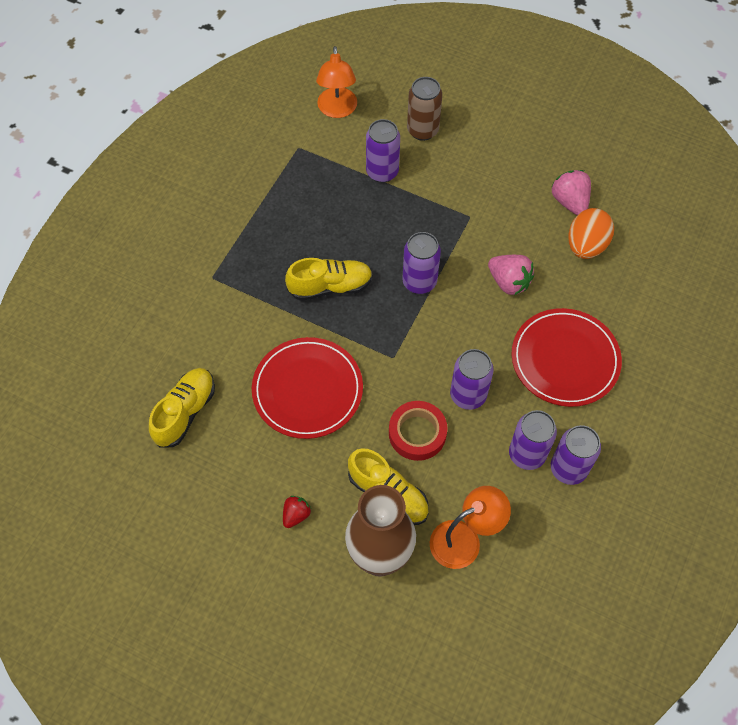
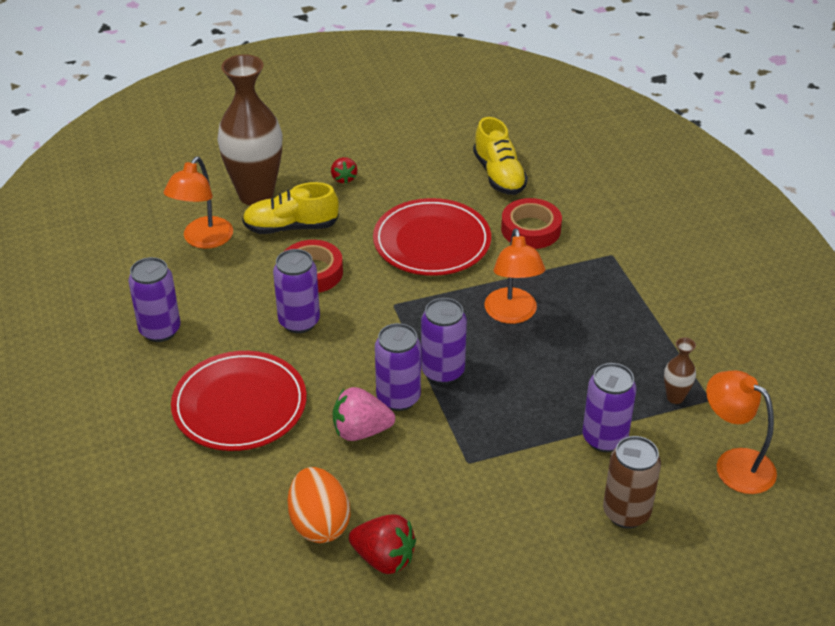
camera: 135 degrees right, 20 degrees down
yellow shoe [285,258,373,301] -> orange lamp [484,228,545,324]
purple can [509,410,557,470] -> purple can moved to [375,323,421,411]
pink strawberry [551,170,591,215] -> red strawberry [349,514,416,574]
none -> red tape [501,198,562,249]
none -> brown vase [664,338,696,404]

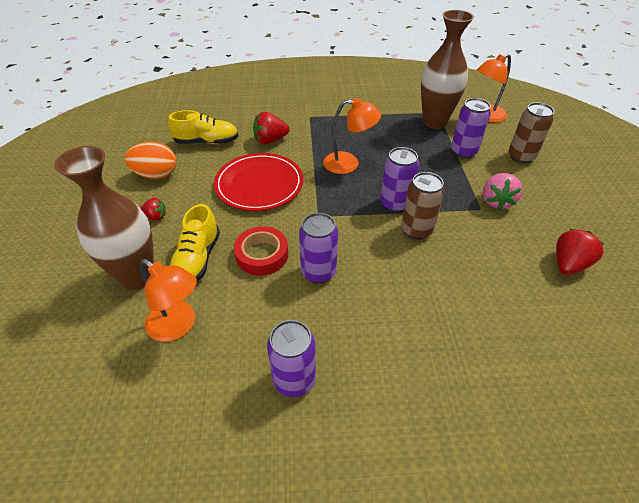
camera: 75 degrees left, 5 degrees up
red plate [171,351,307,451] -> none
orange egg [288,467,350,543] -> orange egg moved to [124,142,176,179]
pink strawberry [333,387,395,441] -> pink strawberry moved to [483,173,523,210]
purple can [375,323,421,411] -> brown can [401,172,444,240]
red tape [501,198,562,249] -> red strawberry [253,112,290,144]
brown vase [664,338,696,404] -> brown vase [421,10,474,129], size x2.38

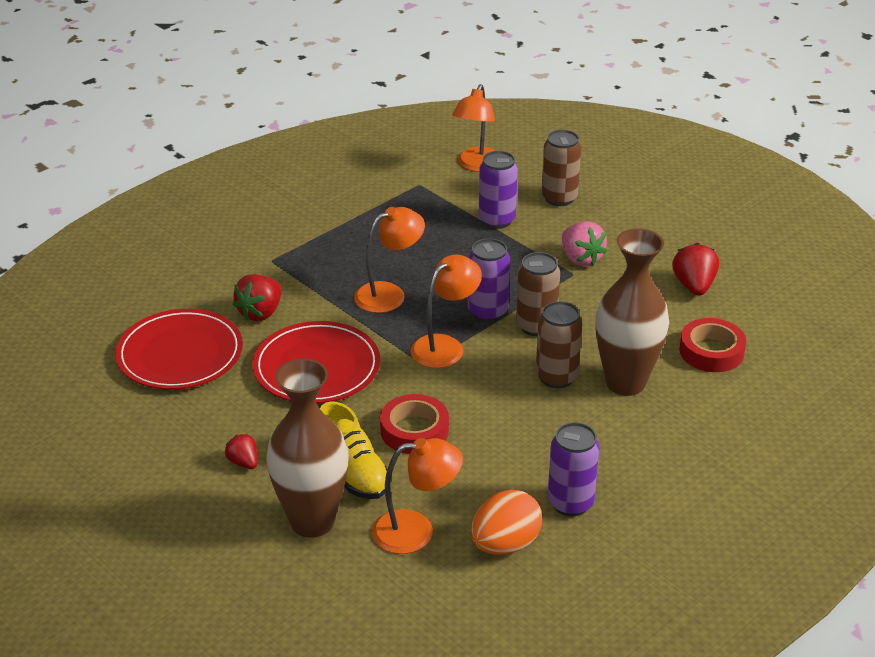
camera: 40 degrees left, 10 degrees down
orange egg [124,142,176,179] -> orange egg moved to [471,490,542,555]
red strawberry [140,198,166,221] -> red strawberry turned 90 degrees counterclockwise [225,434,257,469]
yellow shoe [168,110,239,144] -> red plate [115,309,243,390]
purple can [299,213,338,284] -> none
brown vase [421,10,474,129] -> brown vase moved to [595,228,669,396]
none -> orange lamp [410,254,482,368]
none -> brown can [536,301,582,389]
none -> red tape [679,318,746,372]

